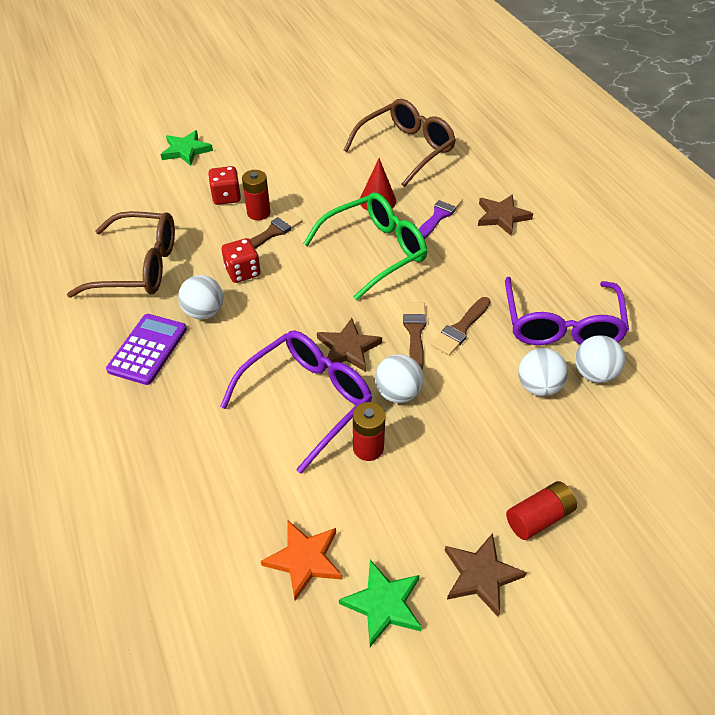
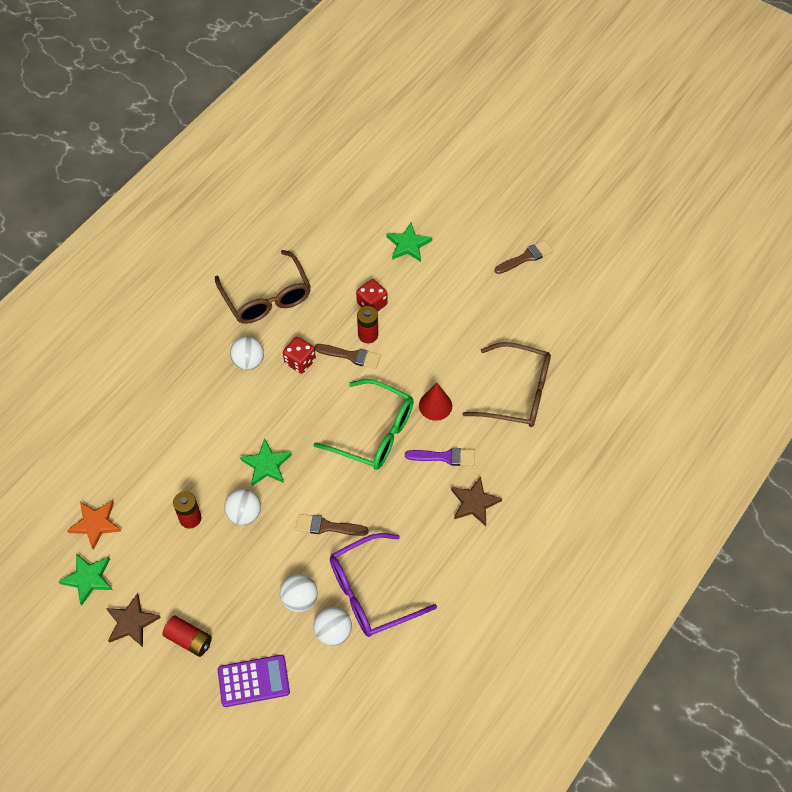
camera: 60 degrees right, 10 degrees up
purple calculator [106,314,187,385] -> purple calculator moved to [218,655,290,707]
purple glasses [220,330,372,474] -> none
brown star [317,318,382,372] -> green star [240,439,292,486]
brown brush [403,302,427,369] -> brown brush moved to [495,240,553,274]

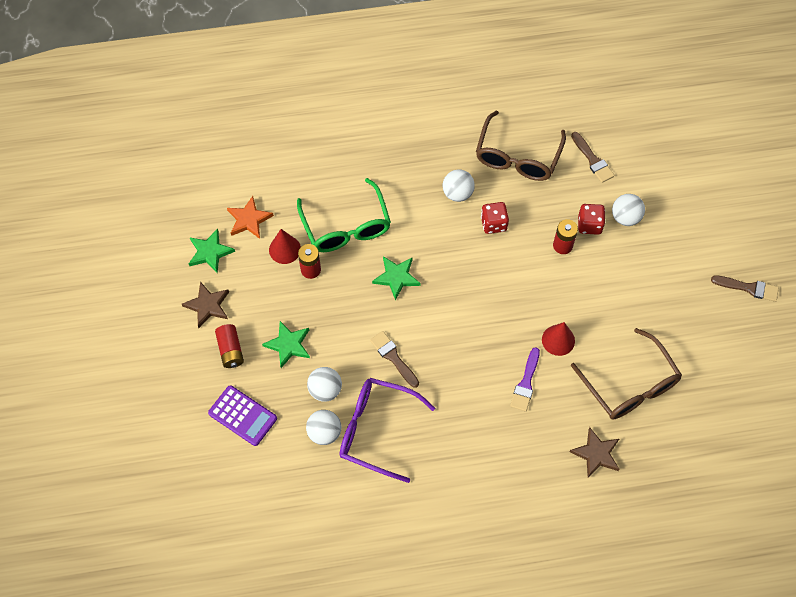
camera: 45 degrees right, 5 degrees up
white ball [224,489,261,525] -> white ball moved to [612,194,645,226]
green glasses [313,379,414,470] -> green glasses moved to [297,178,391,252]
brown brush [314,344,381,369] -> brown brush moved to [571,132,615,183]
green star [386,223,432,262] -> green star moved to [262,321,310,368]
purple brush [405,448,475,466] -> purple brush turned 60 degrees clockwise [510,347,540,412]
brown star [451,476,502,526] -> brown star moved to [570,427,619,478]
none -> red cone [269,229,301,264]

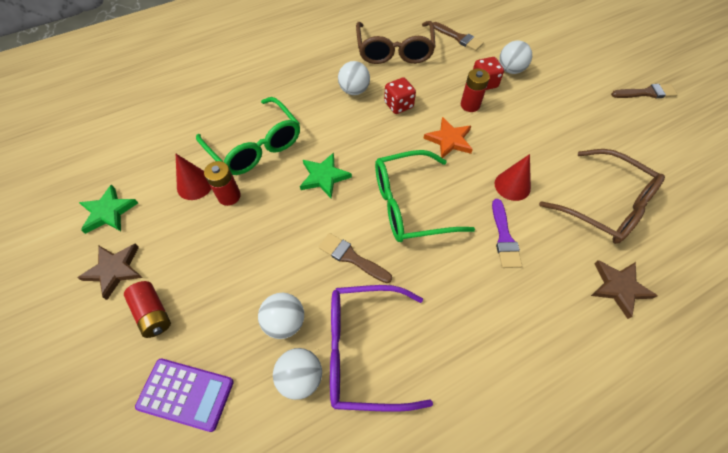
camera: 20 degrees left, 5 degrees down
orange star [227,196,274,239] -> orange star moved to [423,117,473,158]
green star [262,321,310,368] -> none
none -> green glasses [375,150,475,242]

